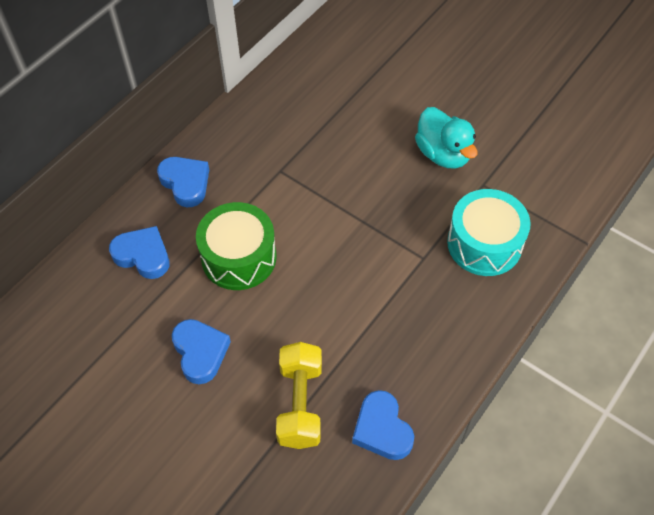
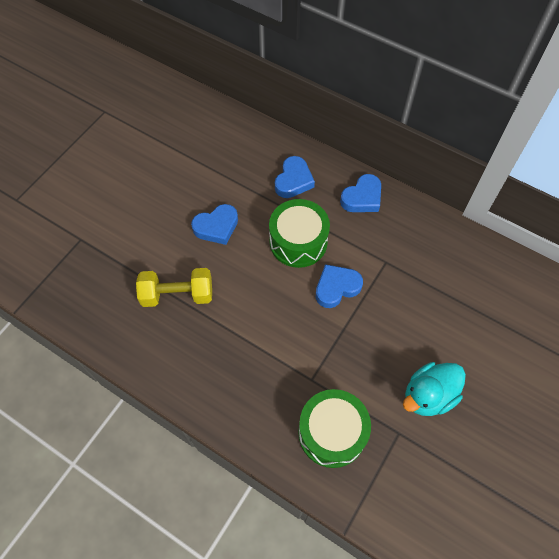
camera: 85 degrees right, 5 degrees up
blue heart [352,390,414,460] -> blue heart moved to [315,264,363,308]
turquoise drum [447,189,531,276] -> green drum [298,389,371,468]

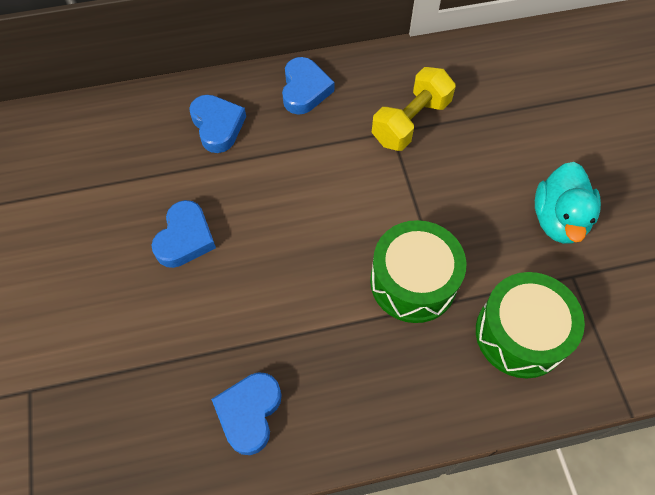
camera: 45 degrees left, 0 degrees up
yellow dumbbell [136,268,212,307] -> yellow dumbbell moved to [372,67,456,151]
green drum [269,199,330,268] -> green drum moved to [370,220,466,323]
blue heart [315,264,363,308] -> blue heart moved to [211,372,282,455]

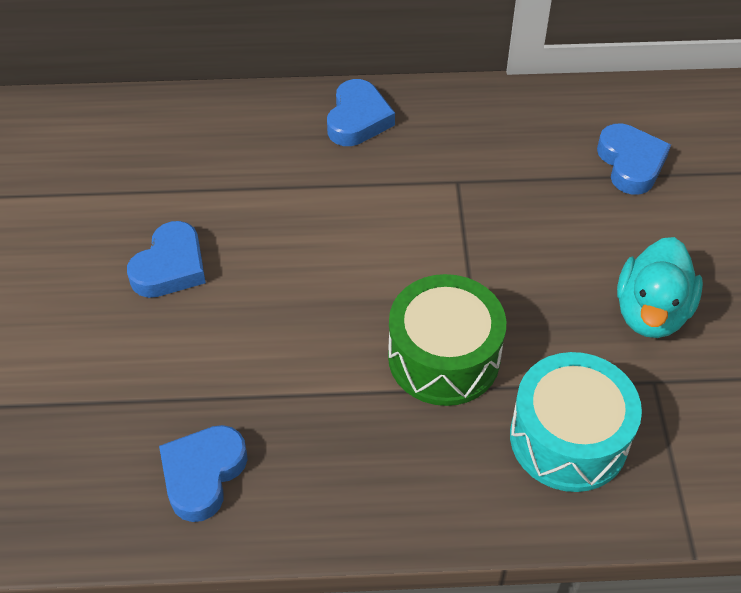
camera: 10 degrees right, 10 degrees down
blue heart [189,95,246,153] -> blue heart moved to [597,124,671,195]
yellow dumbbell [372,67,456,151] -> none
green drum [476,272,585,378] -> turquoise drum [510,352,642,492]

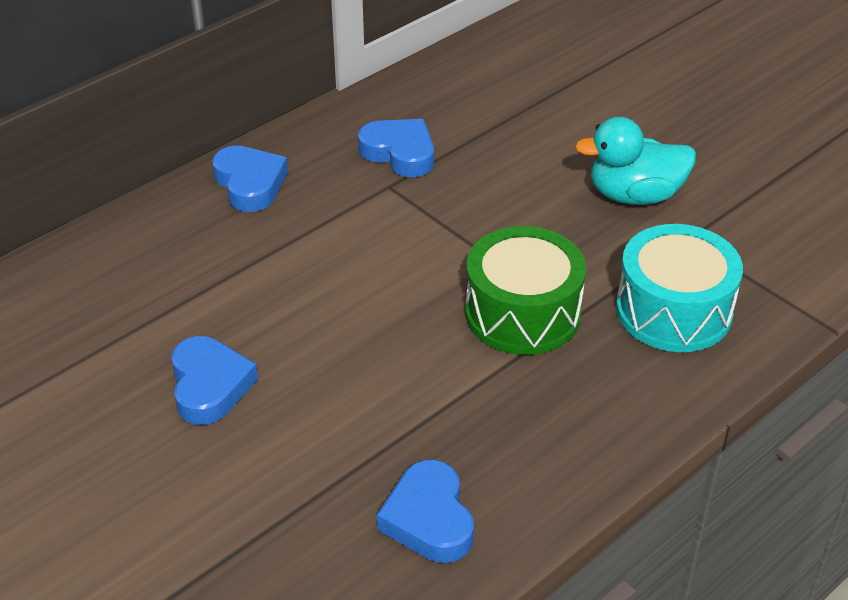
camera: 40 degrees left, 10 degrees down
blue heart [597,124,671,195] -> blue heart moved to [358,119,434,177]
turquoise duck [617,237,703,338] -> turquoise duck turned 105 degrees clockwise [575,117,696,205]

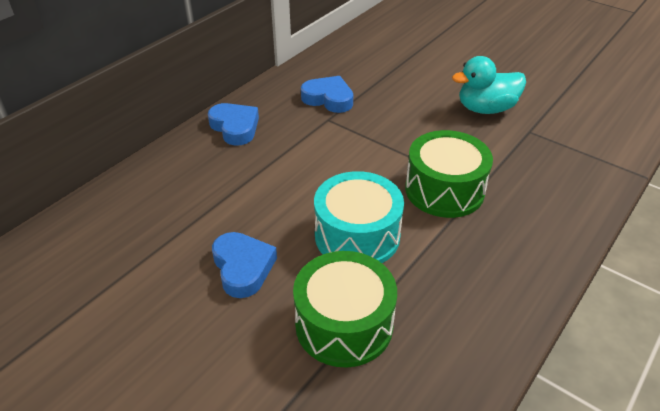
camera: 10 degrees left, 0 degrees up
blue heart [377,460,474,563] -> none
turquoise drum [616,224,743,352] -> turquoise drum moved to [314,171,404,263]
none -> green drum [293,251,397,368]

